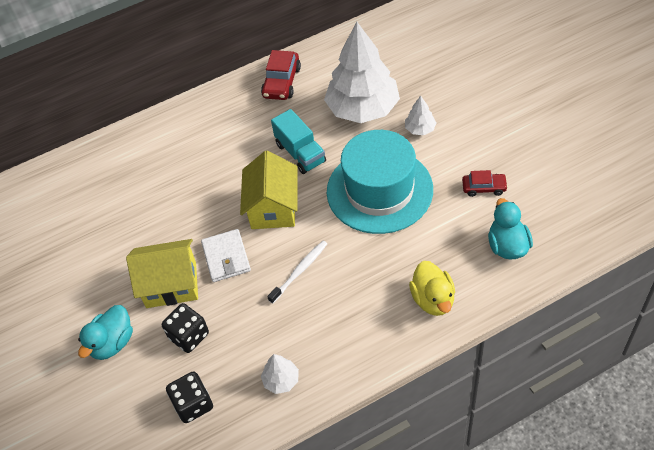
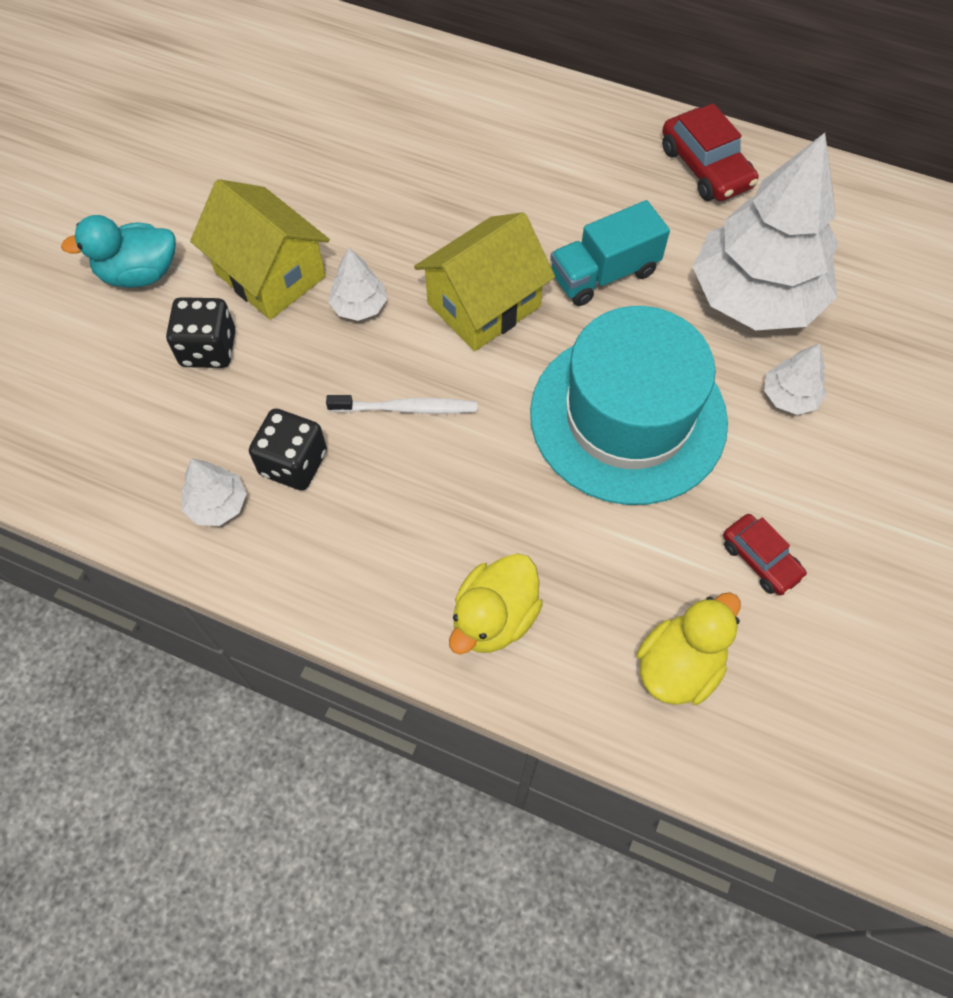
camera: 45 degrees right, 10 degrees up
black dice [166,371,213,423] -> black dice moved to [249,409,327,490]
white wallet [201,229,251,282] -> white tree [328,248,387,321]
red car [261,50,301,100] -> red car turned 90 degrees counterclockwise [662,103,758,201]
turquoise truck [271,109,326,174] -> turquoise truck turned 45 degrees clockwise [550,200,670,306]
turquoise duck [488,198,533,259] -> yellow duck [637,592,741,705]

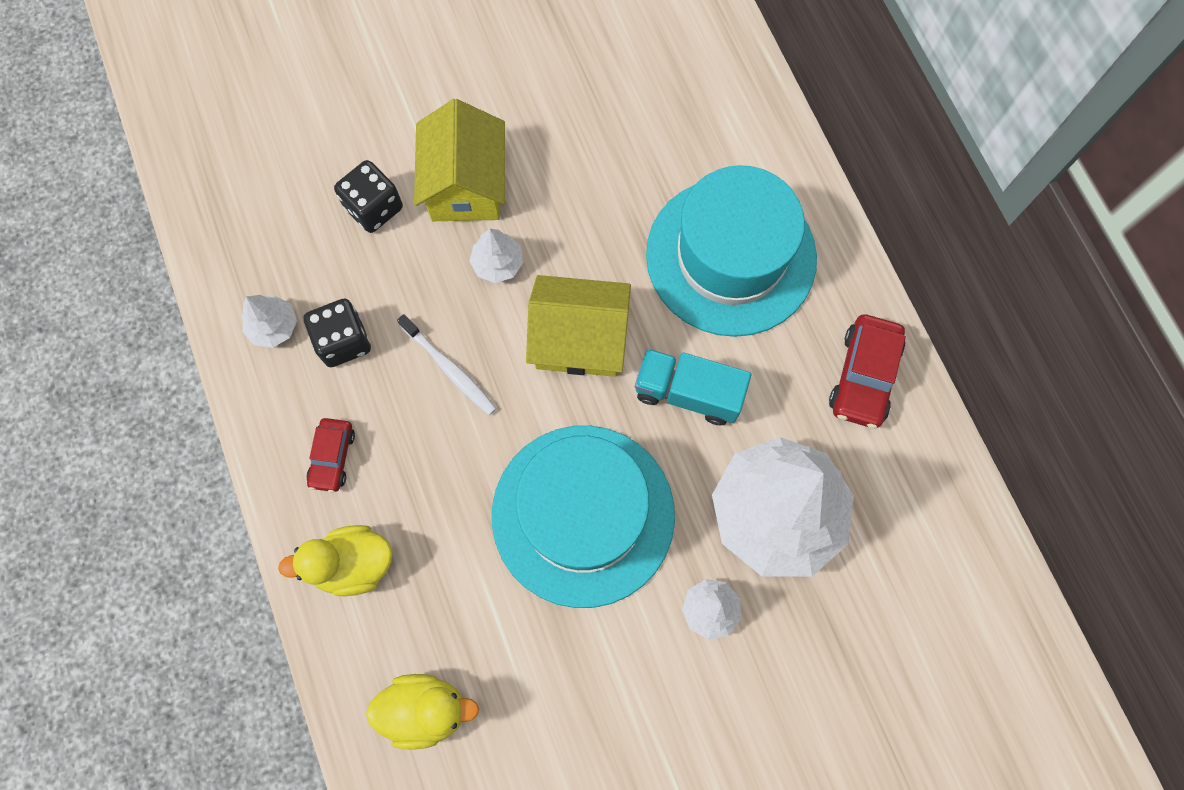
camera: 45 degrees right, 10 degrees up
turquoise duck [61,215,176,288] -> none
red car [723,514,807,596] -> red car moved to [306,418,355,493]
none -> turquoise hat [646,165,817,337]

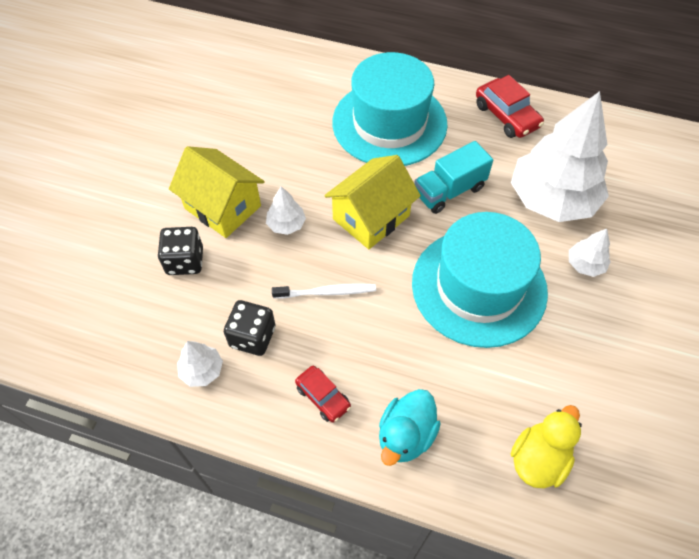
camera: 50 degrees left, 15 degrees down
yellow duck [278,525,392,596] -> turquoise duck [379,389,441,466]

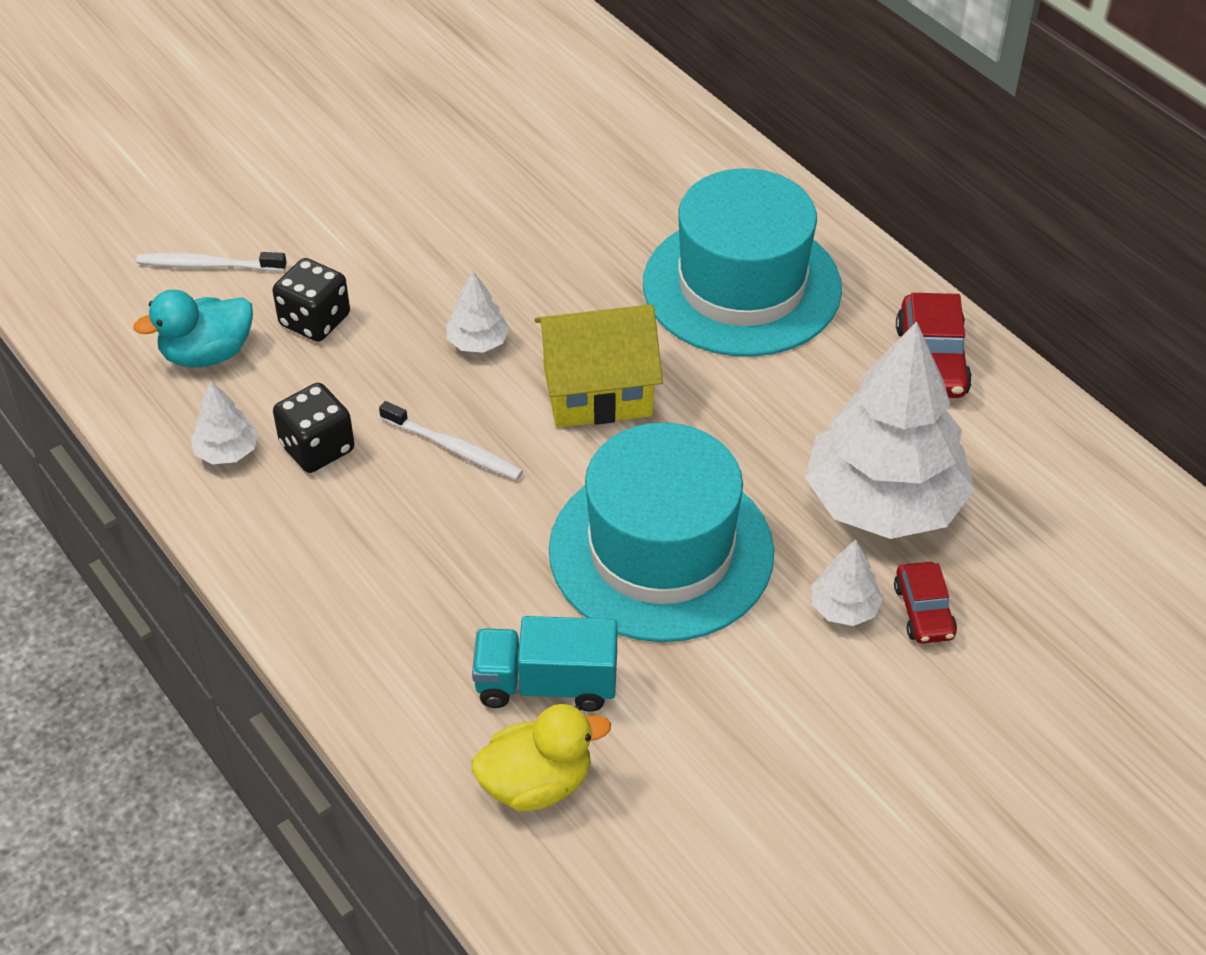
camera: 35 degrees right, 10 degrees down
yellow house [169,146,265,238] -> none
red car [295,366,351,423] -> red car moved to [894,562,957,644]
turquoise duck [379,389,441,466] -> turquoise duck moved to [133,290,253,368]
turquoise truck [414,141,493,214] -> turquoise truck moved to [472,616,617,712]
none -> white toothbrush [136,252,286,271]

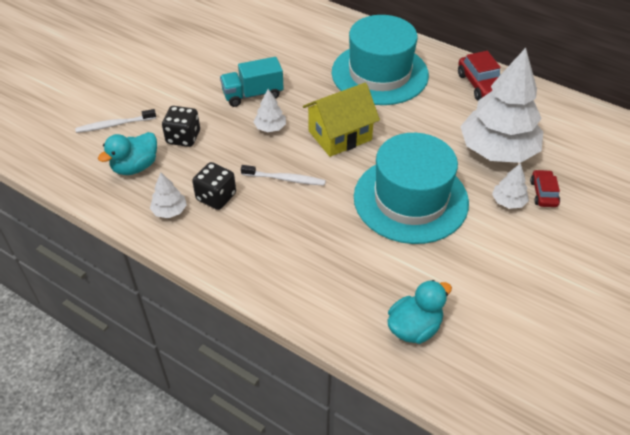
camera: 20 degrees left, 0 degrees up
turquoise truck [472,616,617,712] -> turquoise truck moved to [220,57,284,107]
yellow duck [472,704,611,811] -> turquoise duck [387,280,452,344]
red car [894,562,957,644] -> red car turned 150 degrees counterclockwise [530,170,560,207]

